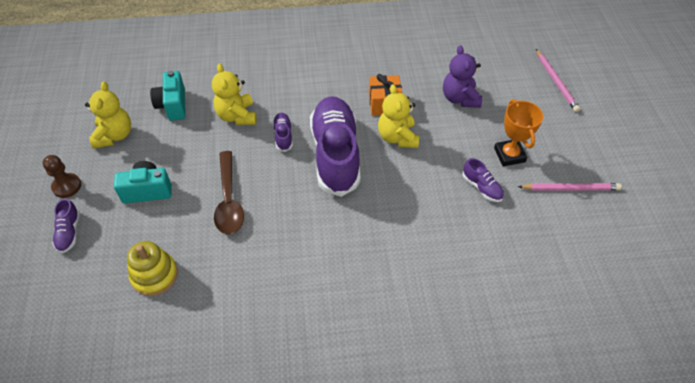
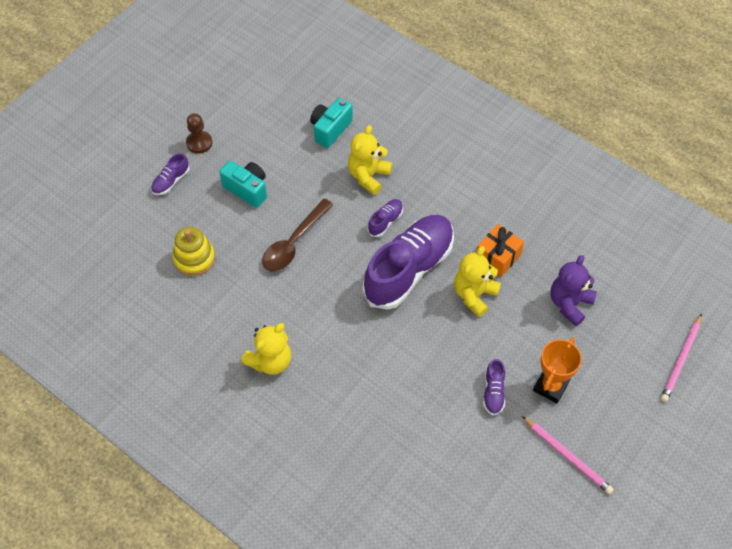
camera: 45 degrees right, 5 degrees up
yellow teddy bear [85,81,131,149] -> yellow teddy bear moved to [241,323,291,375]

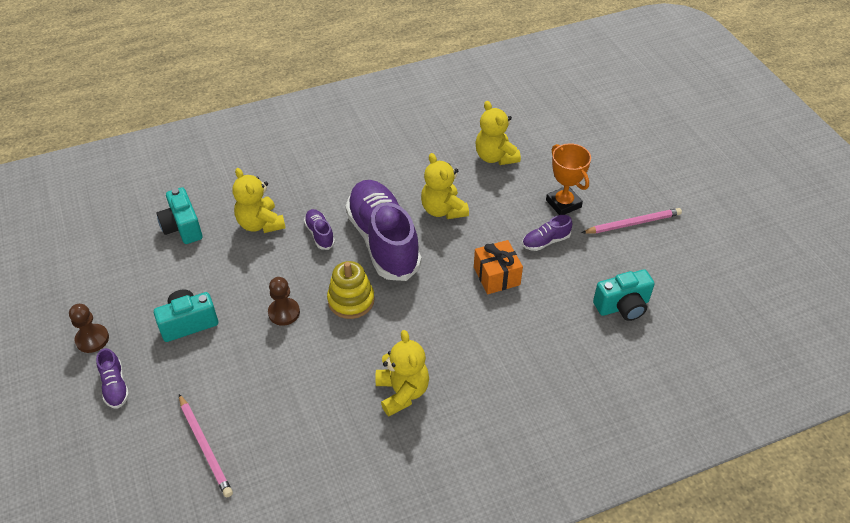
camera: 60 degrees left, 10 degrees down
yellow stacking toy [172,227,215,276] -> yellow stacking toy moved to [327,261,375,319]
brown spoon [262,198,333,271] -> brown pawn [268,277,300,326]
orange gift [476,224,524,277] -> orange gift moved to [474,240,523,294]
purple shoe [483,359,505,415] -> purple shoe turned 120 degrees clockwise [522,215,572,251]
purple teddy bear [550,255,597,326] -> yellow teddy bear [475,101,521,165]
pink pencil [661,314,702,402] -> pink pencil moved to [179,394,233,497]
none -> turquoise camera [593,269,655,321]

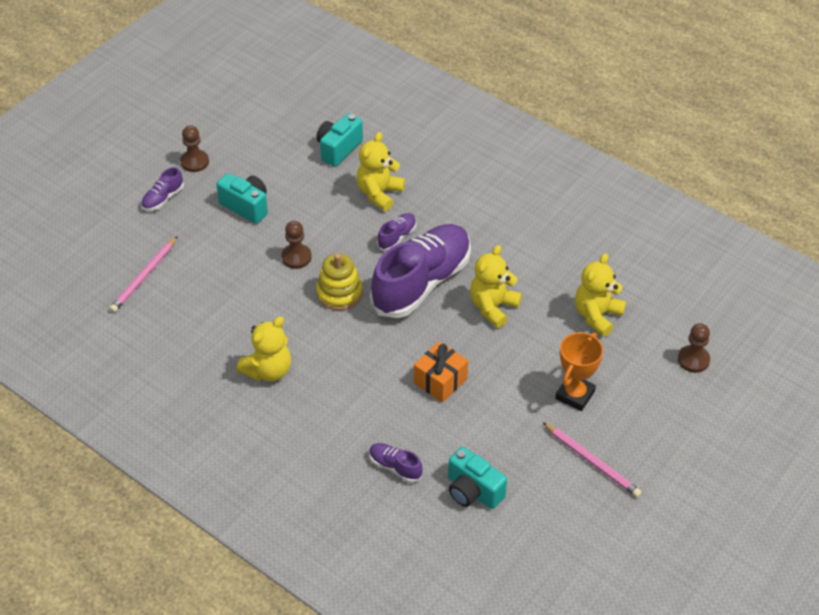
camera: 60 degrees right, 0 degrees up
purple shoe [522,215,572,251] -> purple shoe moved to [369,443,423,483]
none -> brown pawn [678,323,710,373]

